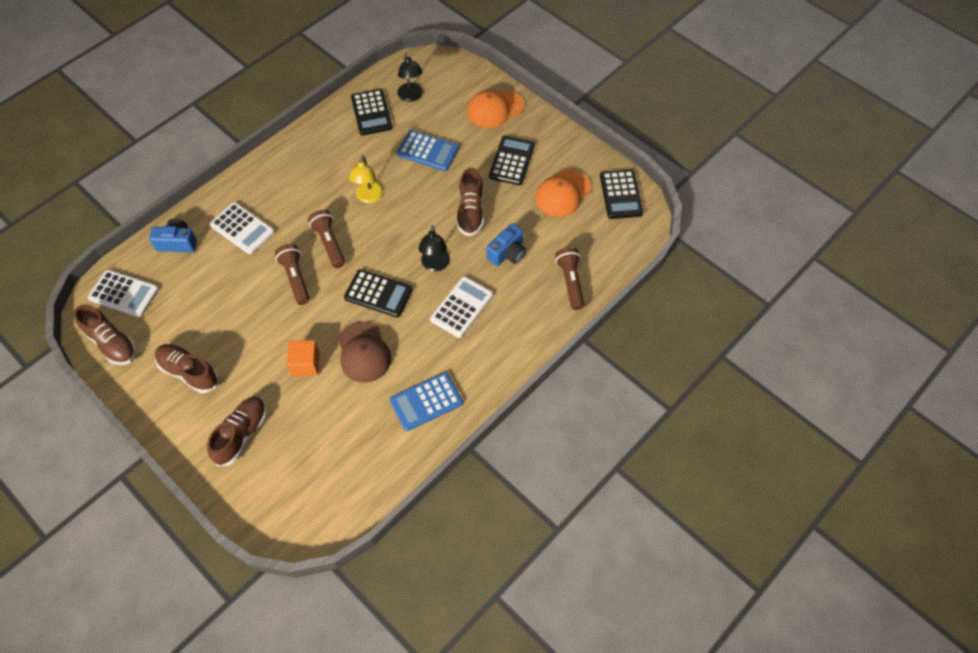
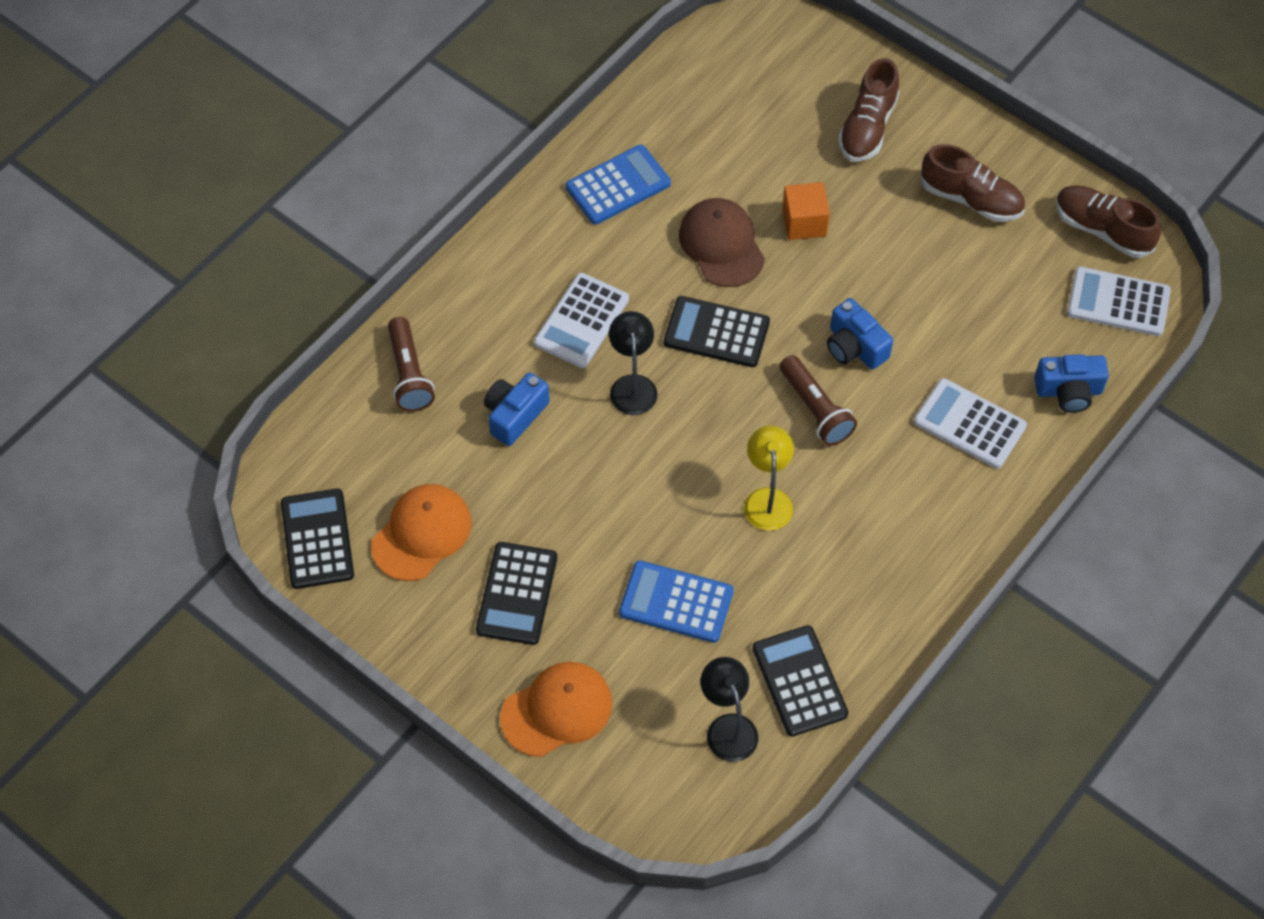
camera: 175 degrees right, 0 degrees up
brown flashlight [275,244,310,305] -> blue camera [827,298,893,370]
brown shoe [456,168,484,236] -> none

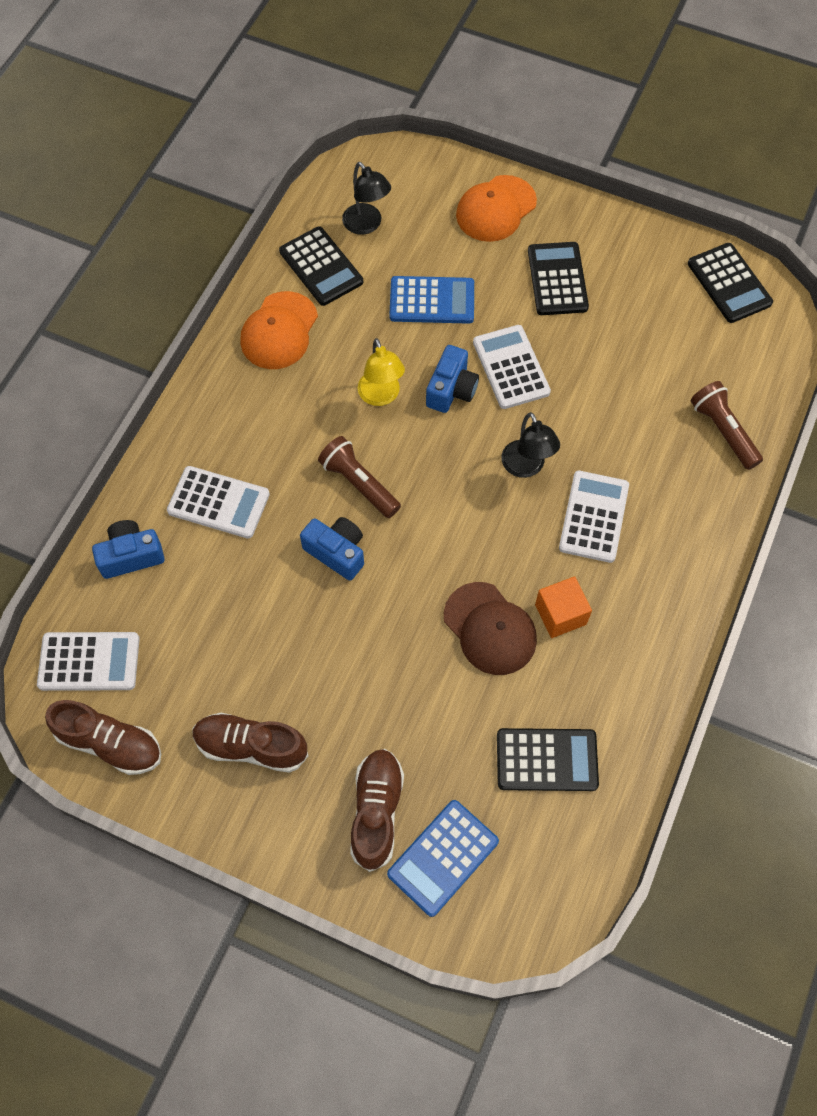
camera: 165 degrees right, 5 degrees up
orange cap [371,484,471,581] -> orange cap moved to [240,291,318,369]
blue camera [484,372,549,446] -> blue camera moved to [426,345,479,413]
blue calculator [566,145,671,224] -> blue calculator moved to [387,800,499,917]
black calculator [664,296,770,367] -> black calculator moved to [497,728,599,791]
orange cube [782,182,830,240] -> orange cube moved to [535,576,592,638]
none -> white calculator [473,325,551,409]

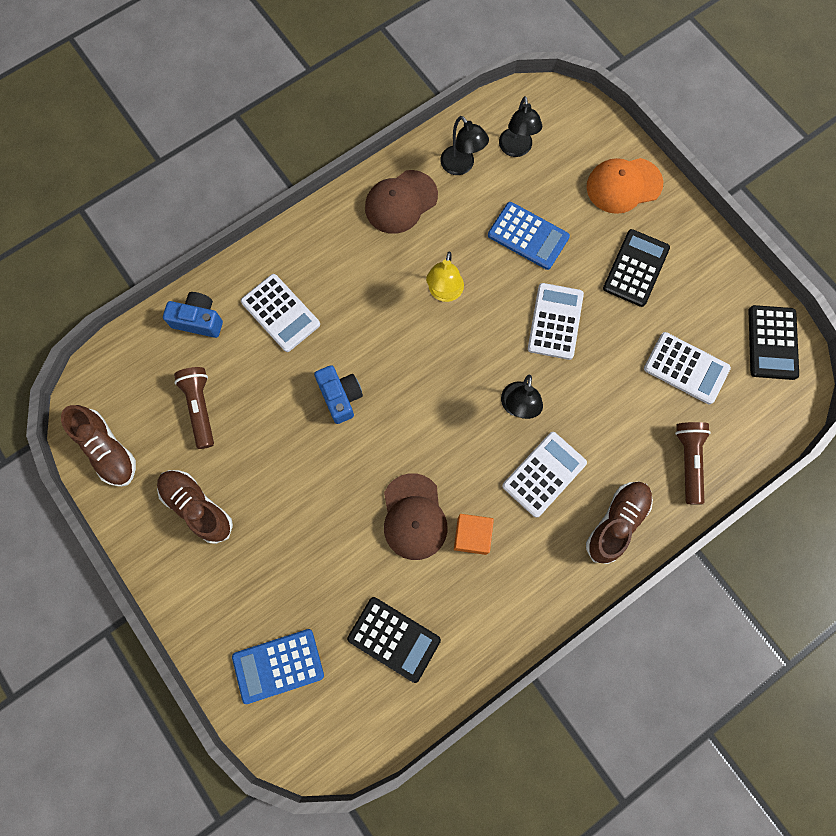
camera: 30 degrees right, 10 degrees up
white calculator [37,632,140,691] -> white calculator moved to [644,332,731,405]
orange cap [240,291,318,369] -> brown cap [365,170,438,234]
black calculator [279,226,363,306] -> black lamp [440,116,489,175]
brown flashlight [318,436,401,518] -> brown flashlight moved to [174,367,214,449]
brown shoe [350,749,404,872] -> brown shoe moved to [586,482,653,564]
blue camera [426,345,479,413] -> none

